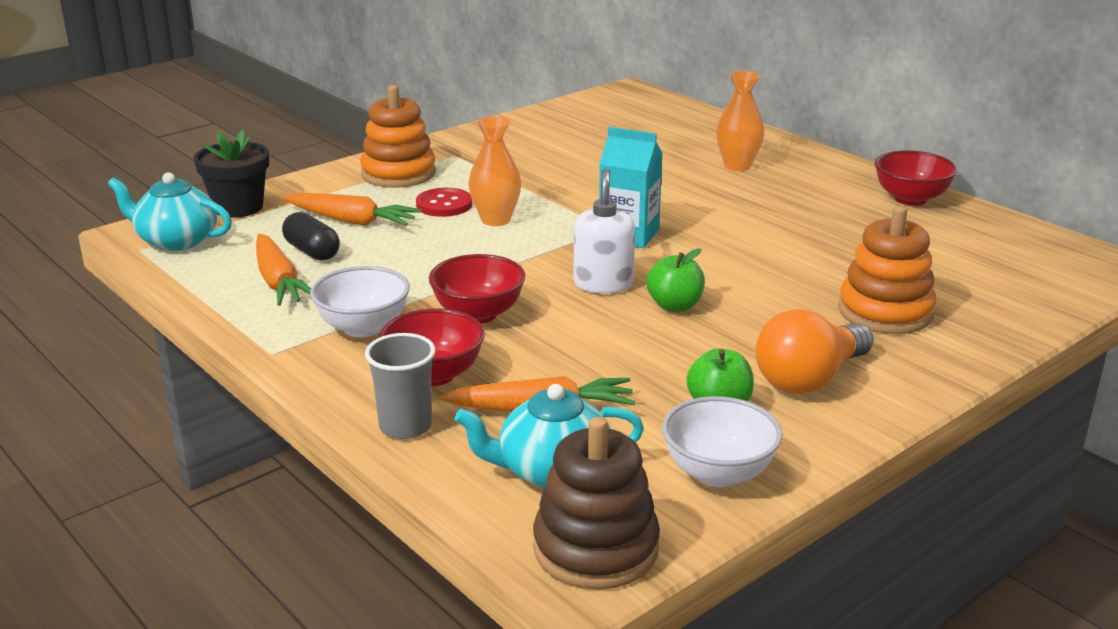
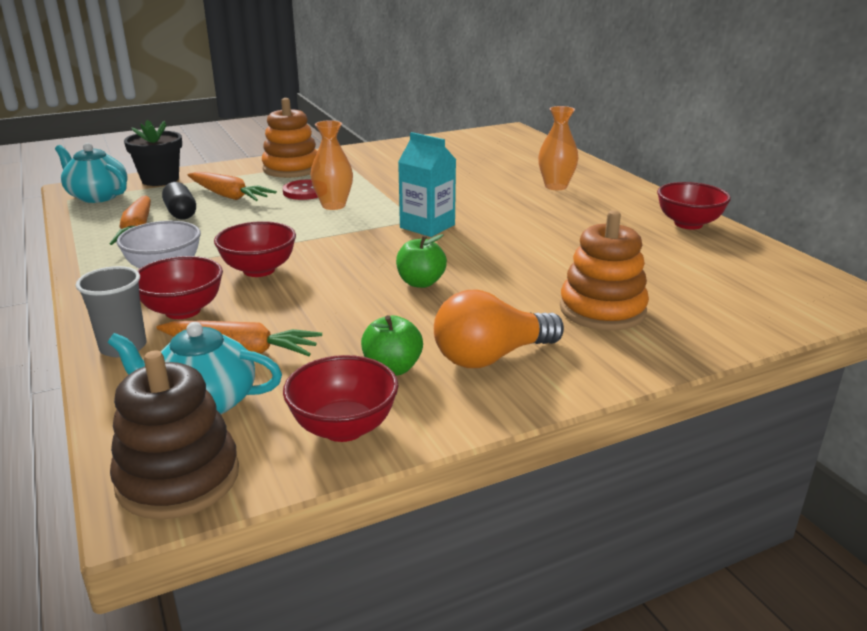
camera: 15 degrees right, 0 degrees up
white soap dispenser [574,169,635,294] -> none
white bowl [662,396,782,488] -> red bowl [283,355,398,442]

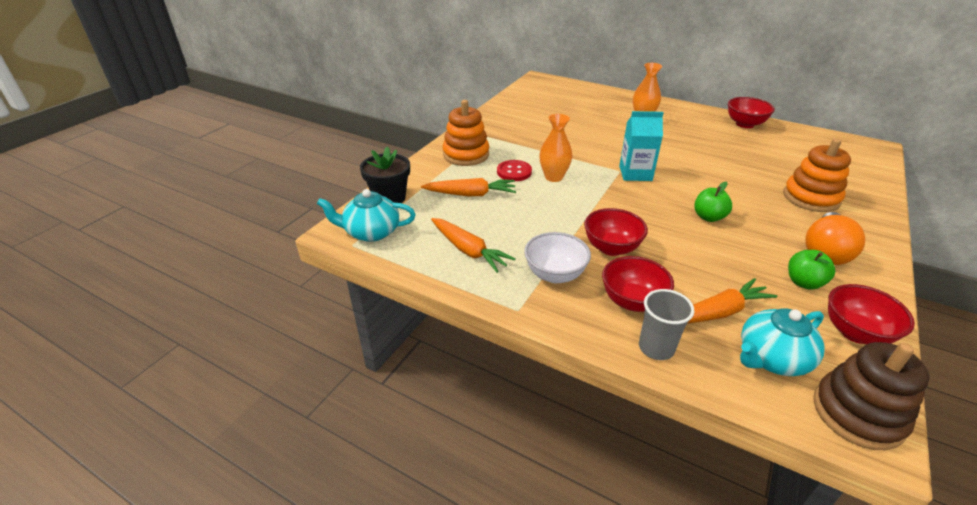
camera: 35 degrees left, 10 degrees up
black capsule [162,182,196,220] -> none

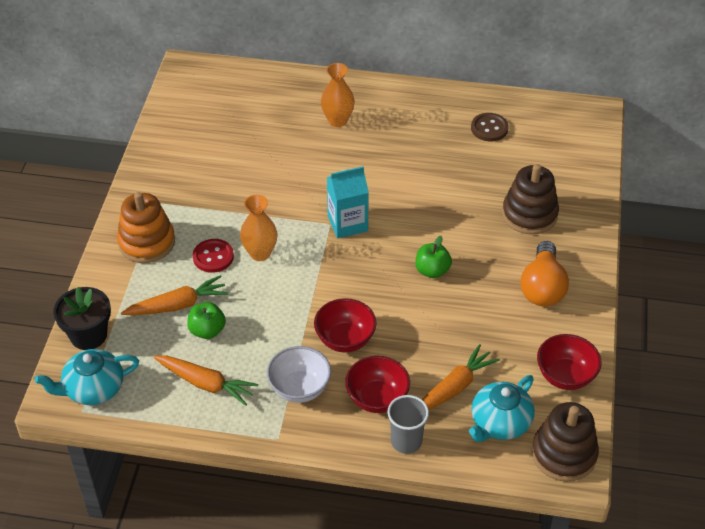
camera: 20 degrees left, 10 degrees up
red bowl [728,97,775,128] -> none
orange stacking toy [783,139,851,212] -> brown stacking toy [502,164,559,235]
green apple [788,250,835,290] -> green apple moved to [187,302,226,339]
none -> brown button [471,113,509,141]

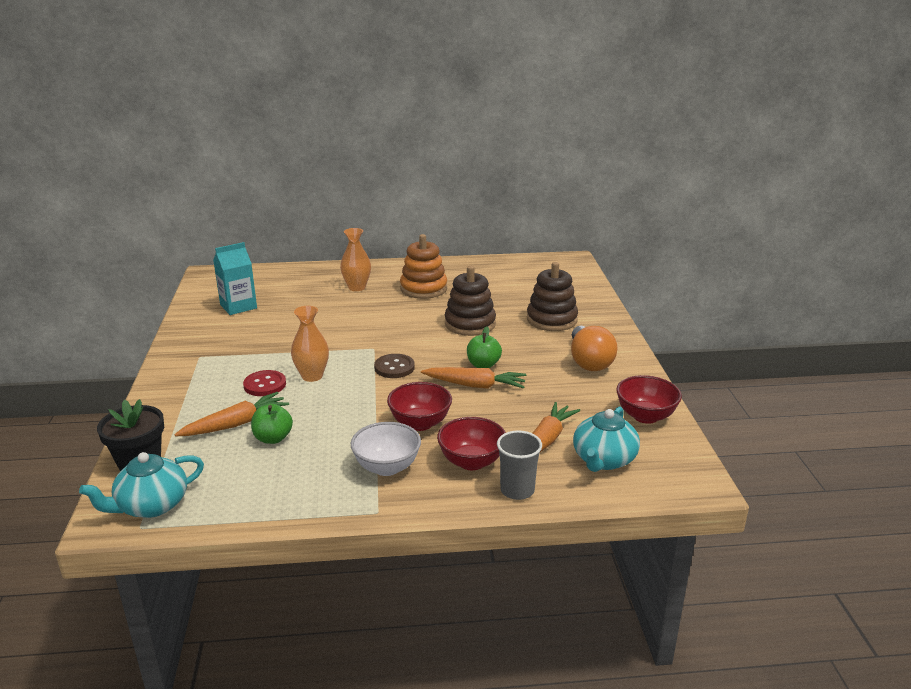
camera: 15 degrees left, 20 degrees down
orange stacking toy [117,192,175,263] -> orange stacking toy moved to [400,234,447,299]
orange carrot [153,355,258,406] -> orange carrot moved to [421,367,526,389]
turquoise carton [327,166,369,239] -> turquoise carton moved to [213,242,257,315]
brown button [471,113,509,141] -> brown button moved to [374,354,415,378]
brown stacking toy [532,402,599,482] -> brown stacking toy moved to [445,266,496,336]

